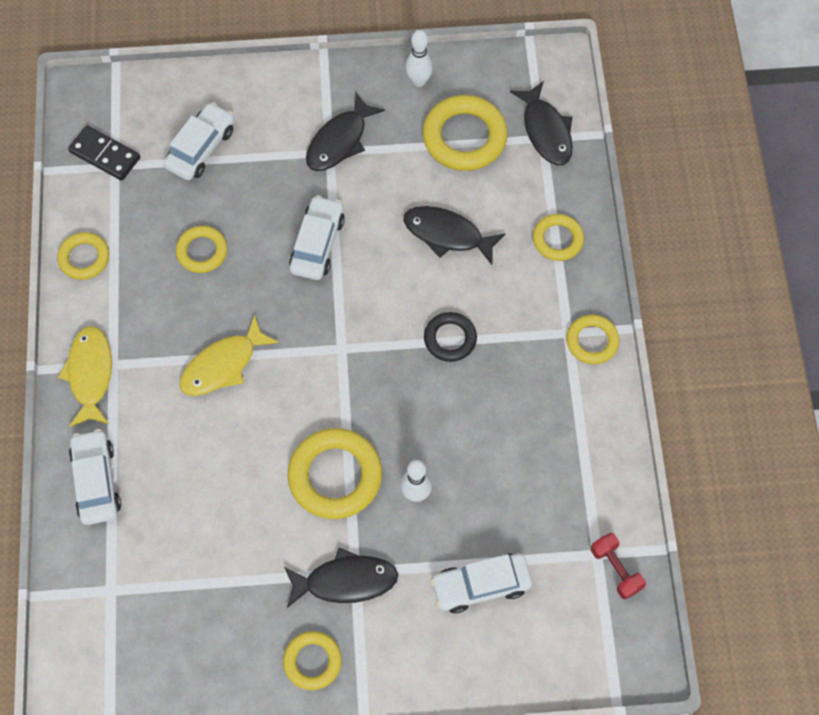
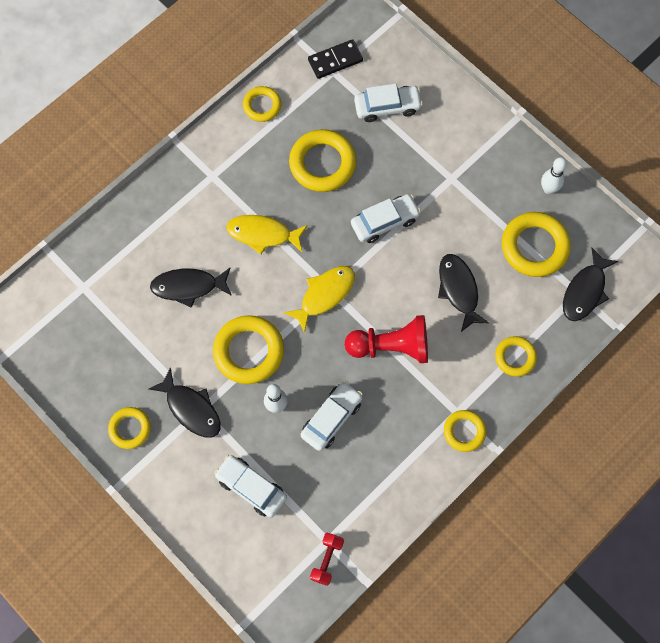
camera: 50 degrees right, 5 degrees up
yellow fish [58,326,112,427] -> yellow fish moved to [283,266,355,334]
black domino [68,125,140,181] -> black domino turned 75 degrees clockwise [308,39,363,79]
white car [69,429,121,525] -> white car moved to [301,381,363,451]
yellow ring [176,226,227,273] -> yellow ring [289,129,356,192], size x1.70
black fish [306,93,385,171] -> black fish moved to [150,267,232,308]
black ring [424,312,477,362] -> red pawn [345,315,428,363]

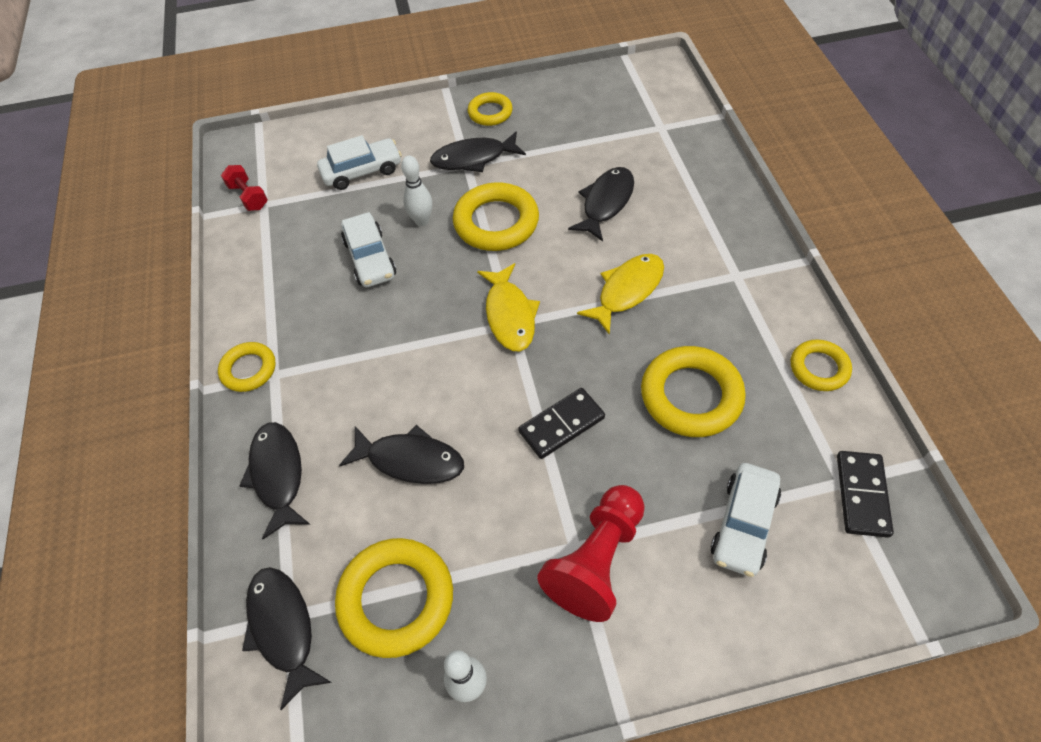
camera: 125 degrees right, 15 degrees down
red pawn [345,315,428,363] -> red pawn moved to [537,485,645,622]
white car [351,194,421,243] -> black domino [518,388,605,459]
yellow ring [495,336,537,377] -> black fish [240,422,310,539]

